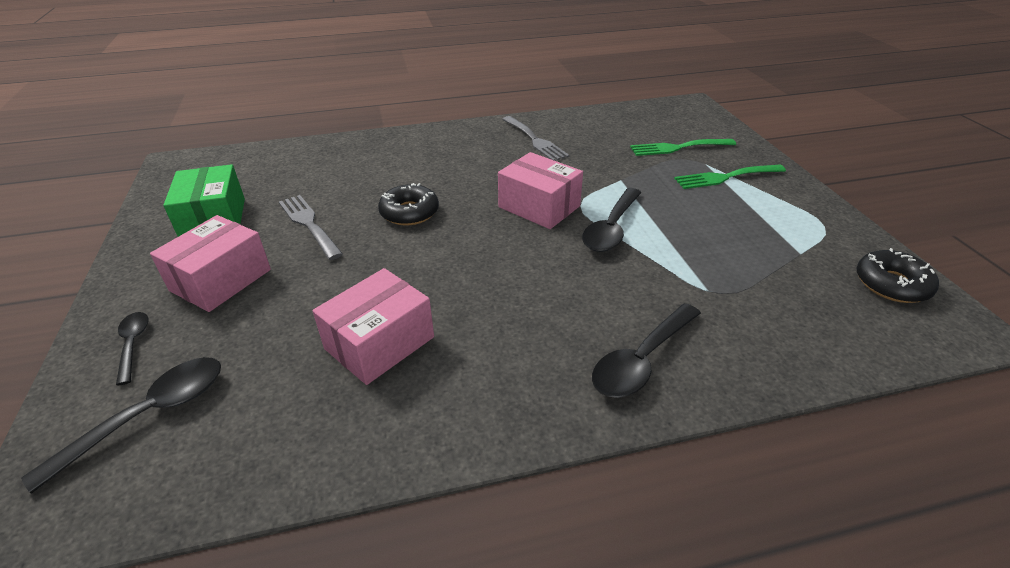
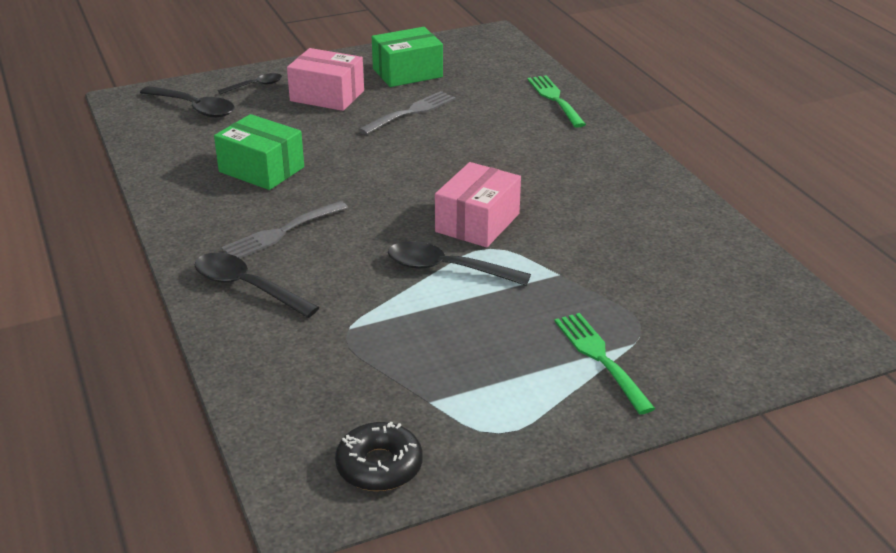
camera: 80 degrees right, 5 degrees down
pink box [313,268,434,385] -> green box [214,114,304,190]
black donut [378,183,439,225] -> none
grey fork [502,116,569,161] -> grey fork moved to [221,201,348,258]
green fork [630,139,736,156] -> green fork moved to [527,75,586,128]

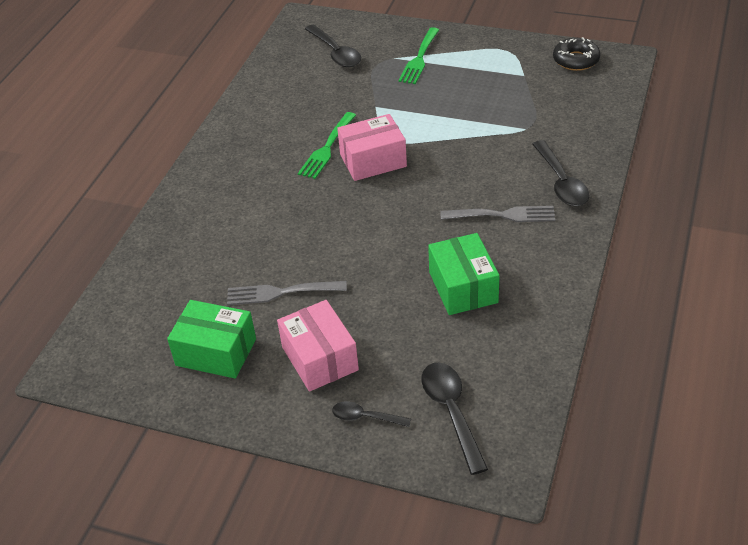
camera: 135 degrees left, 10 degrees up
black spoon [388,241,531,286] -> black spoon moved to [305,25,361,67]
green fork [527,75,586,128] -> green fork moved to [298,112,356,179]

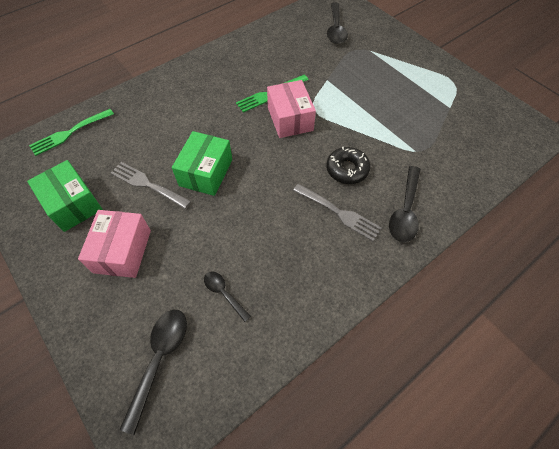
camera: 30 degrees right, 15 degrees up
black spoon [332,401,411,427] -> black spoon moved to [204,271,251,322]
pink box [337,114,407,181] -> pink box turned 60 degrees clockwise [267,80,316,138]
green fork [398,27,439,84] -> green fork moved to [29,109,114,156]
green box [428,233,500,315] -> green box moved to [172,131,232,196]
black donut [553,37,600,71] -> black donut moved to [326,147,370,184]

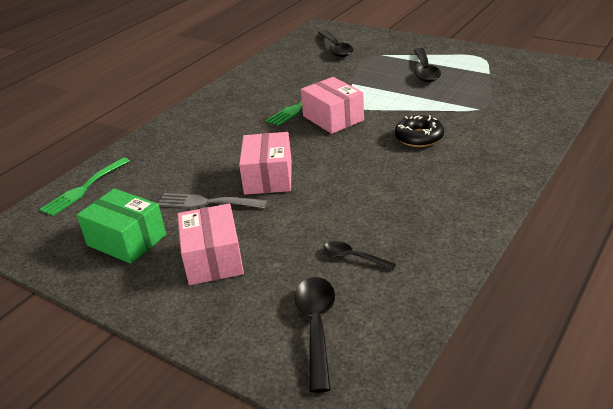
camera: 15 degrees left, 25 degrees down
green box [172,131,232,196] -> pink box [239,132,292,195]
grey fork [293,184,382,241] -> none
black spoon [389,166,421,242] -> black spoon moved to [414,48,441,82]

